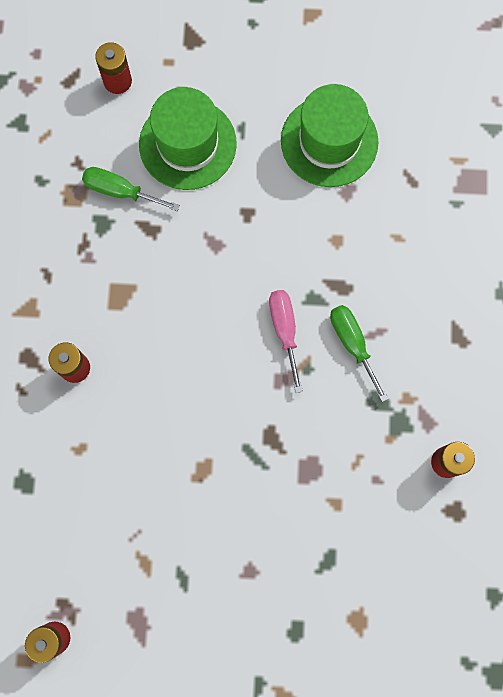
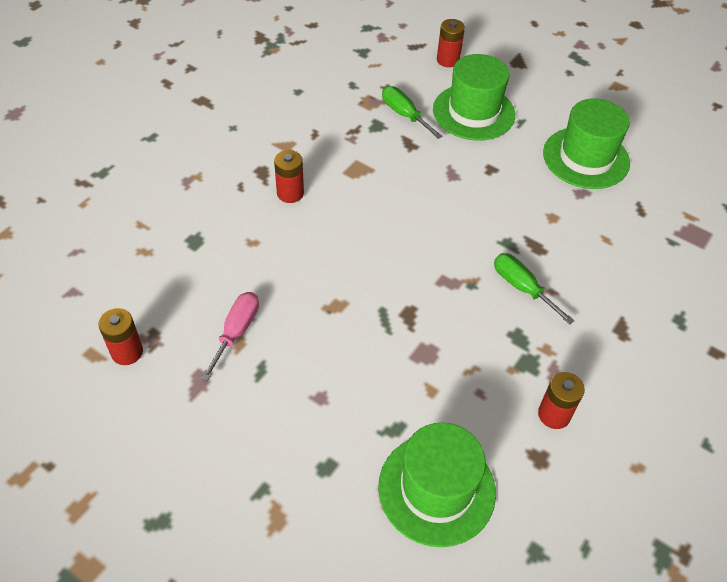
camera: 30 degrees right, 25 degrees down
pink screwdriver [269,290,303,393] -> pink screwdriver moved to [201,292,259,381]
green screwdriver [330,305,388,402] -> green screwdriver turned 45 degrees counterclockwise [494,253,575,325]
none -> green hat [378,422,496,547]

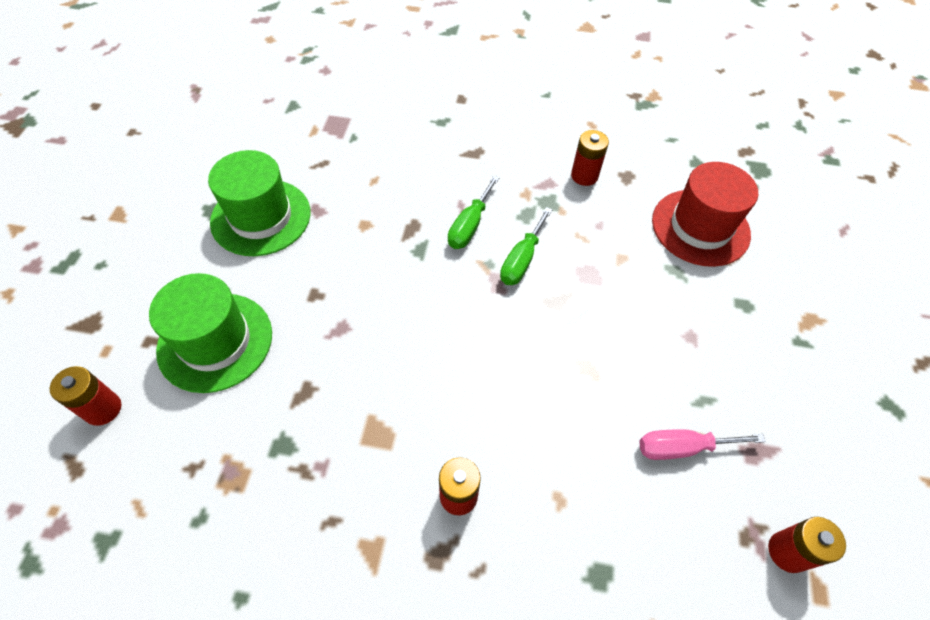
camera: 115 degrees left, 5 degrees up
green hat [378,422,496,547] -> red hat [652,162,758,267]
green screwdriver [382,86,443,139] -> green screwdriver moved to [500,207,552,285]

